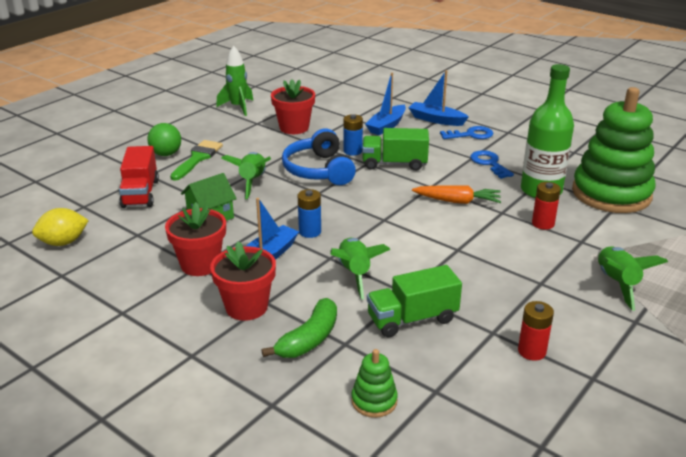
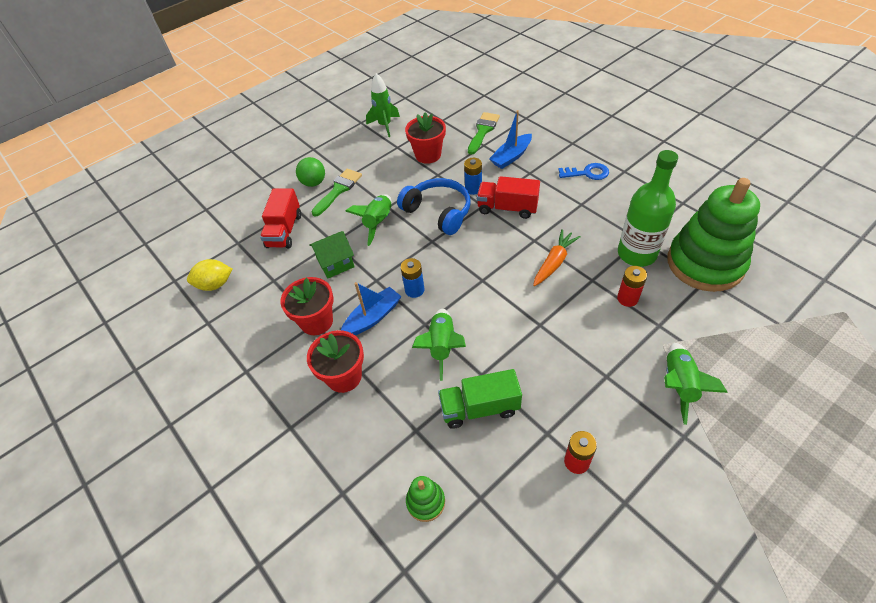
camera: 15 degrees right, 20 degrees up
green banana [262,298,337,358] -> none
blue headphones [282,129,356,185] -> blue headphones turned 135 degrees clockwise [397,178,470,235]
green truck [362,128,429,171] -> red truck [477,176,540,219]
blue boat [408,70,469,126] -> none
orange carrot [412,186,501,204] -> orange carrot turned 75 degrees counterclockwise [533,229,581,286]
blue key [470,150,514,179] -> none
none -> green brush [468,112,500,155]

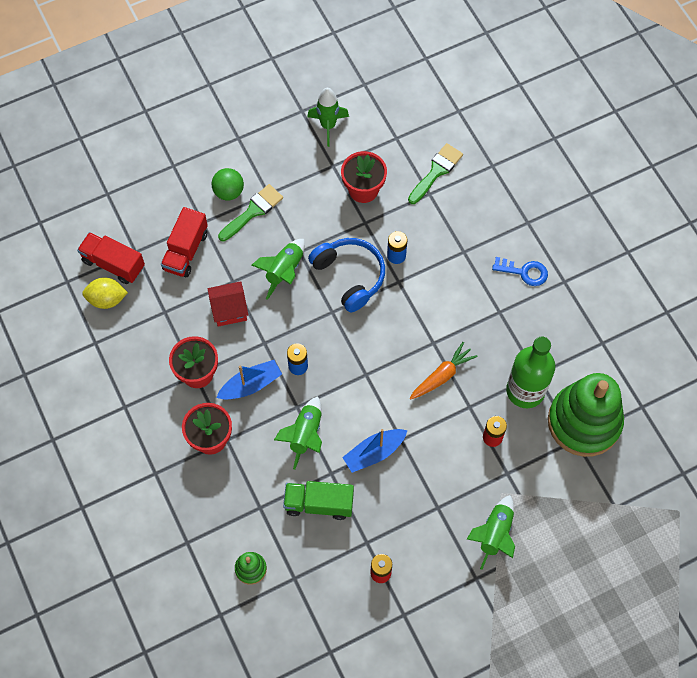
camera: 10 degrees right, 15 degrees up
green house [309,231,354,278] -> red house [208,281,249,327]
red truck [477,176,540,219] -> red truck moved to [77,232,145,284]
blue boat [489,110,532,169] -> blue boat moved to [342,429,408,473]

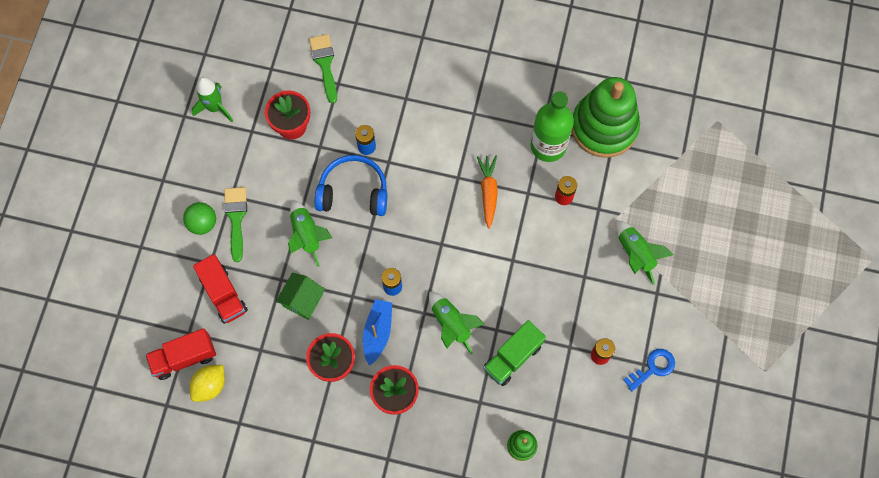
camera: 50 degrees left, 5 degrees up
red house [208,281,249,327] -> green house [276,273,325,320]
blue boat [342,429,408,473] -> none
blue key [492,257,548,286] -> blue key moved to [623,349,675,392]

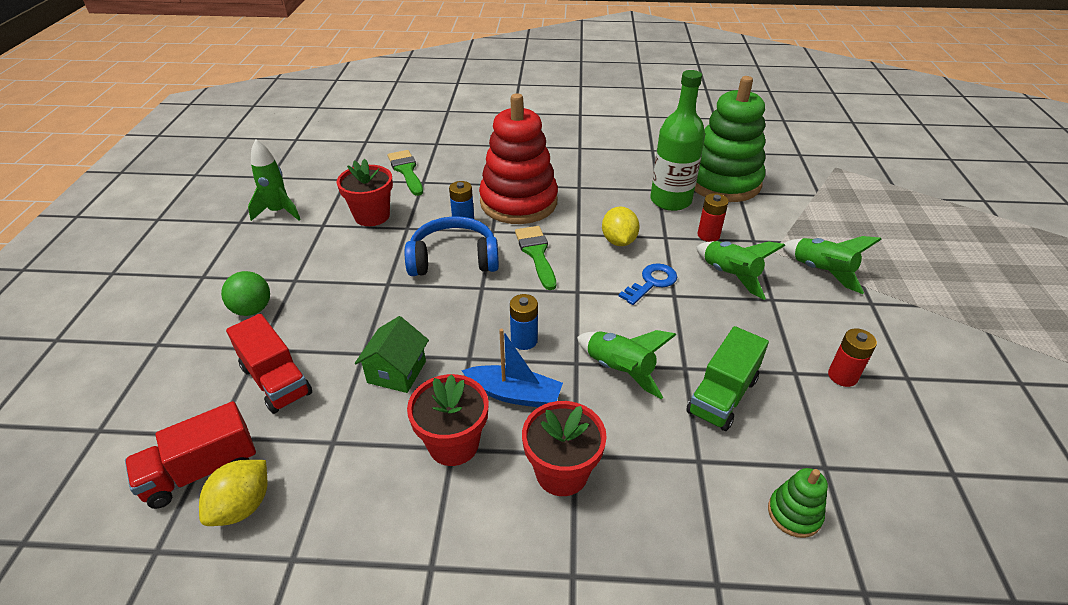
camera: 10 degrees left, 30 degrees down
green brush [224,187,247,262] -> green brush moved to [515,226,556,290]
green rocket [288,200,332,267] -> green rocket moved to [696,241,785,300]
blue boat [363,299,392,366] -> blue boat turned 105 degrees clockwise [461,329,563,407]
orange carrot [477,156,498,229] -> yellow lemon [602,206,640,246]
blue key [623,349,675,392] -> blue key moved to [619,263,677,305]
none -> red stacking toy [479,93,558,224]

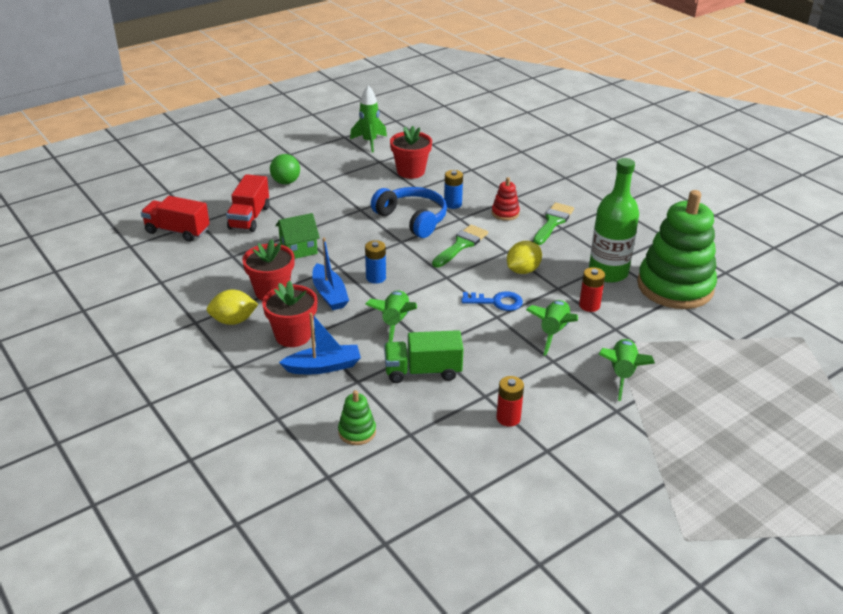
camera: 50 degrees right, 5 degrees down
yellow lemon [199,460,267,526] -> yellow lemon moved to [207,290,258,325]
green brush [388,150,423,196] -> green brush moved to [533,202,574,245]
red stacking toy [479,93,558,224] -> red stacking toy [492,177,520,221], size x0.41
none -> blue boat [279,313,361,374]

